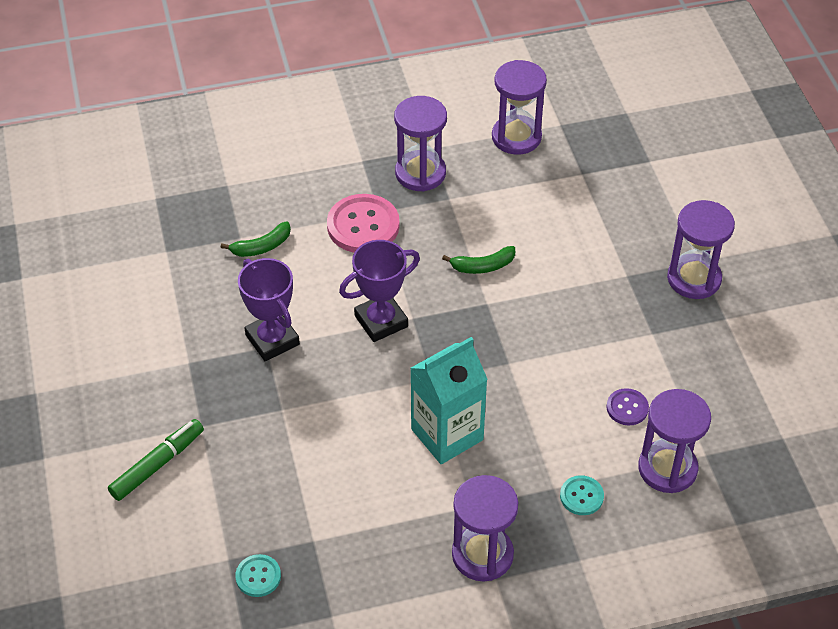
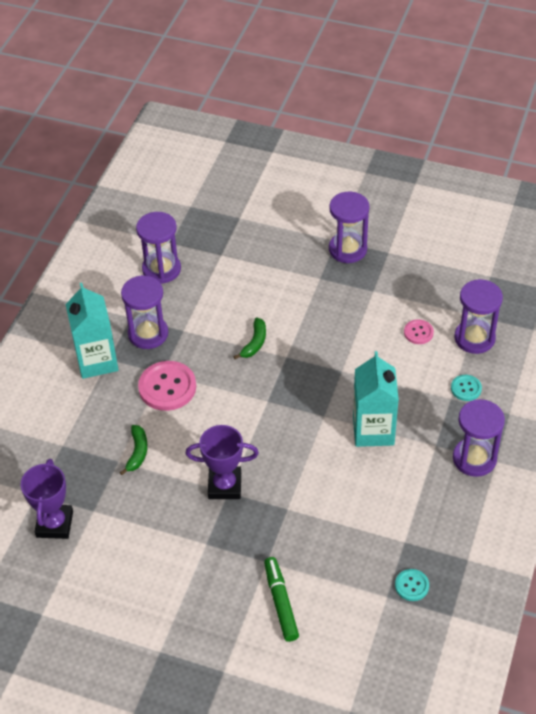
camera: 55 degrees left, 0 degrees up
purple trophy [339,240,420,342] -> purple trophy moved to [21,459,73,539]
purple button [606,388,649,425] -> pink button [404,319,434,344]
none -> turquoise carton [66,283,119,379]

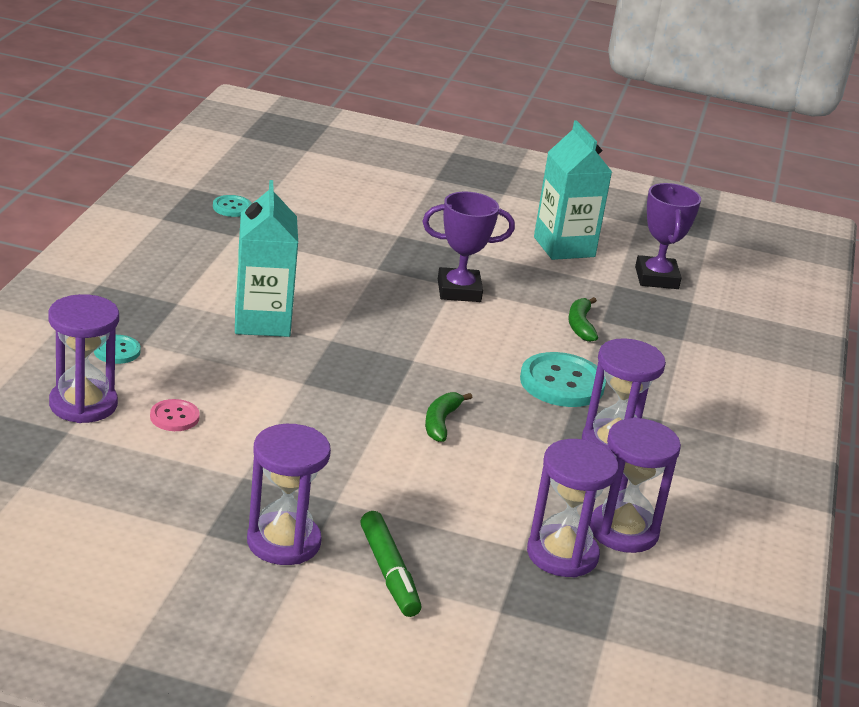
camera: 170 degrees right, 20 degrees down
turquoise carton [66,283,119,379] -> turquoise carton moved to [534,121,612,260]
pink button [138,361,196,411] -> turquoise button [520,352,606,407]
green marker [264,557,299,642] -> green marker moved to [360,511,421,617]
purple hourglass [453,399,505,477] -> purple hourglass moved to [527,439,618,577]

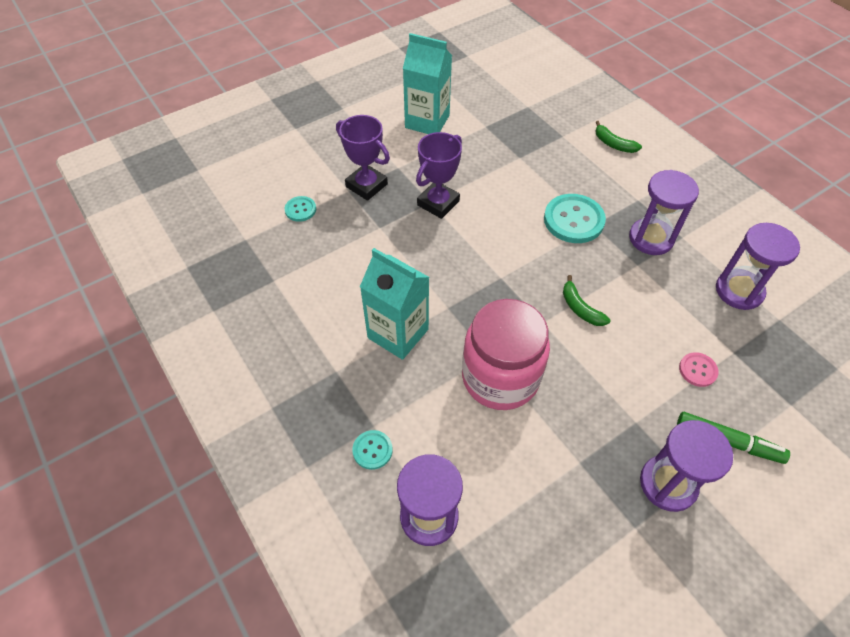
camera: 45 degrees left, 25 degrees up
pink button [150,399,200,431] -> pink button moved to [679,352,719,387]
turquoise button [213,195,252,217] -> turquoise button moved to [285,196,316,222]
purple hourglass [527,439,618,577] -> none
green banana [569,297,598,342] -> green banana moved to [596,121,642,153]
purple trophy [635,183,701,289] -> purple trophy moved to [336,115,390,201]
none -> pink jar [462,299,550,410]

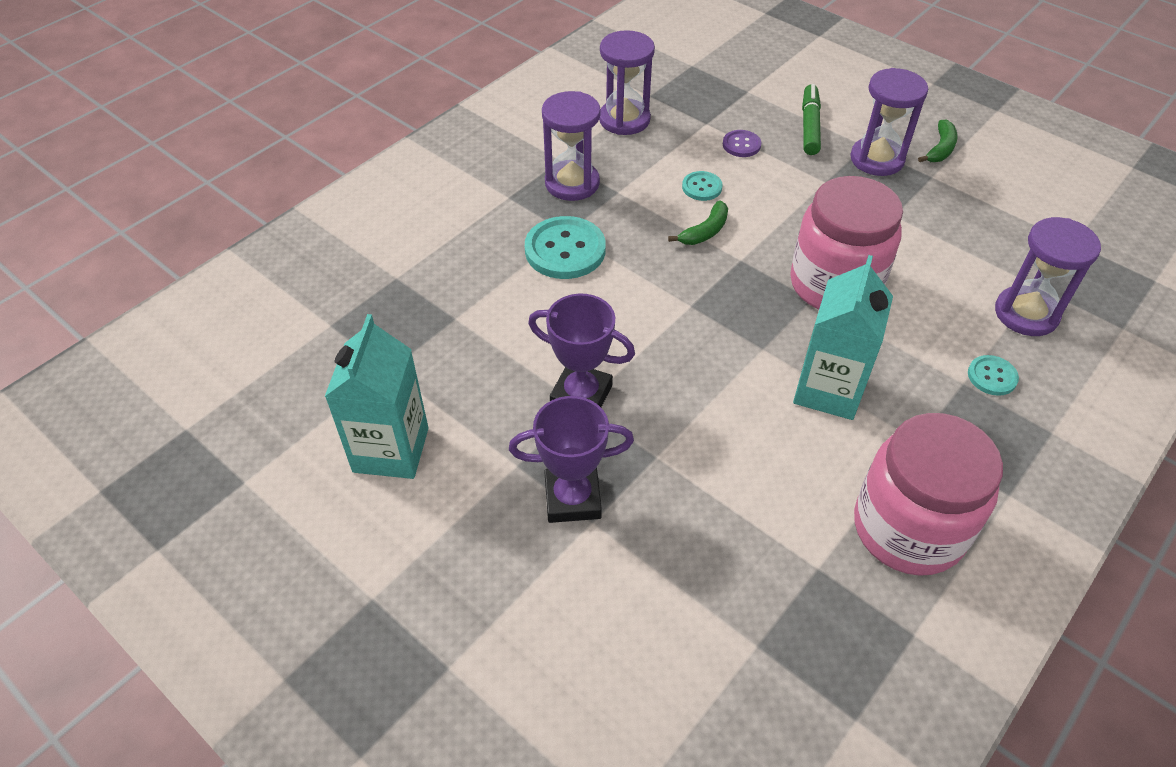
camera: 105 degrees left, 5 degrees down
turquoise button [285,196,316,222] -> turquoise button moved to [682,171,723,201]
purple trophy [336,115,390,201] -> purple trophy turned 60 degrees clockwise [509,396,634,523]
green banana [596,121,642,153] -> green banana moved to [918,120,958,162]
pink button [679,352,719,387] -> purple button [723,130,762,157]
none -> pink jar [854,413,1003,576]

